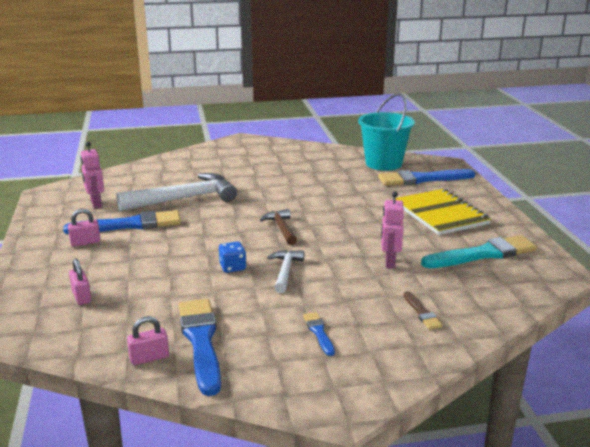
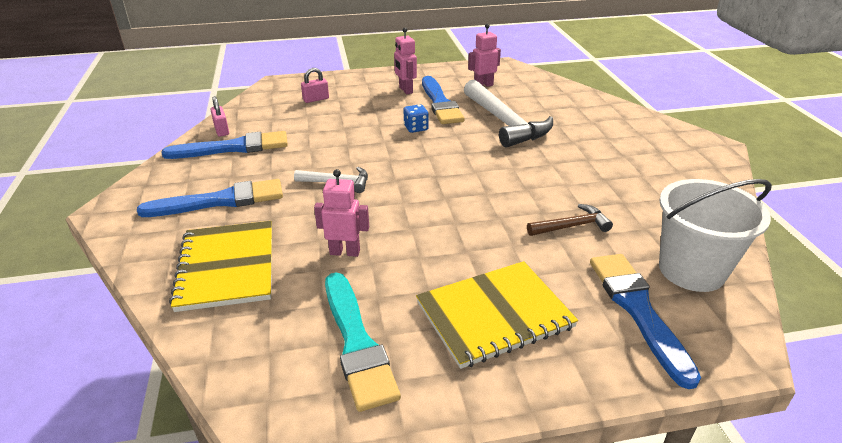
camera: 90 degrees right, 10 degrees up
pink padlock [68,209,101,247] -> pink robot [394,28,417,94]
blue dice [219,241,246,273] -> blue dice moved to [404,104,429,133]
brown hammer [260,209,297,245] -> brown hammer moved to [527,204,613,236]
blue brush [303,312,335,356] -> blue brush [137,179,283,217], size x2.09
turquoise bucket [358,93,415,171] -> white bucket [659,179,772,292]
brown brush [404,291,443,330] -> yellow notebook [169,221,272,312]

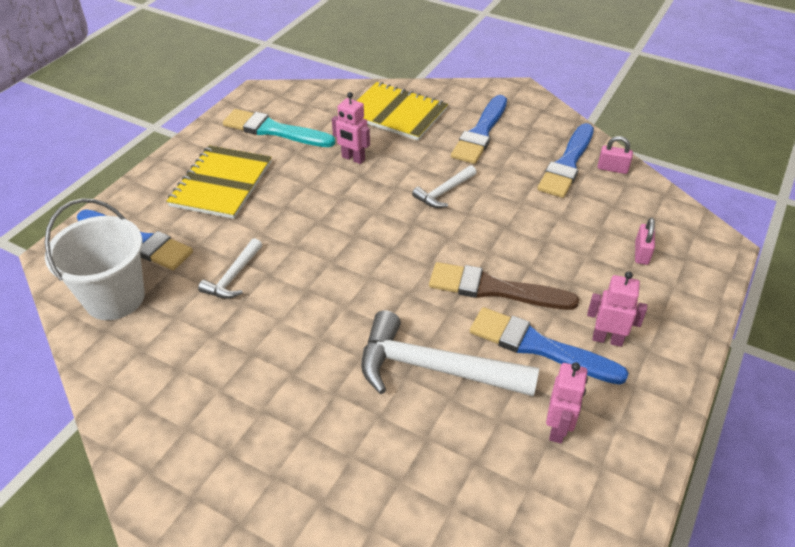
camera: 130 degrees right, 10 degrees up
pink robot [314,169,369,257] -> pink robot turned 75 degrees clockwise [332,92,370,164]
blue dice [404,104,429,133] -> brown brush [429,262,579,310]
brown hammer [527,204,613,236] -> white hammer [198,238,262,299]

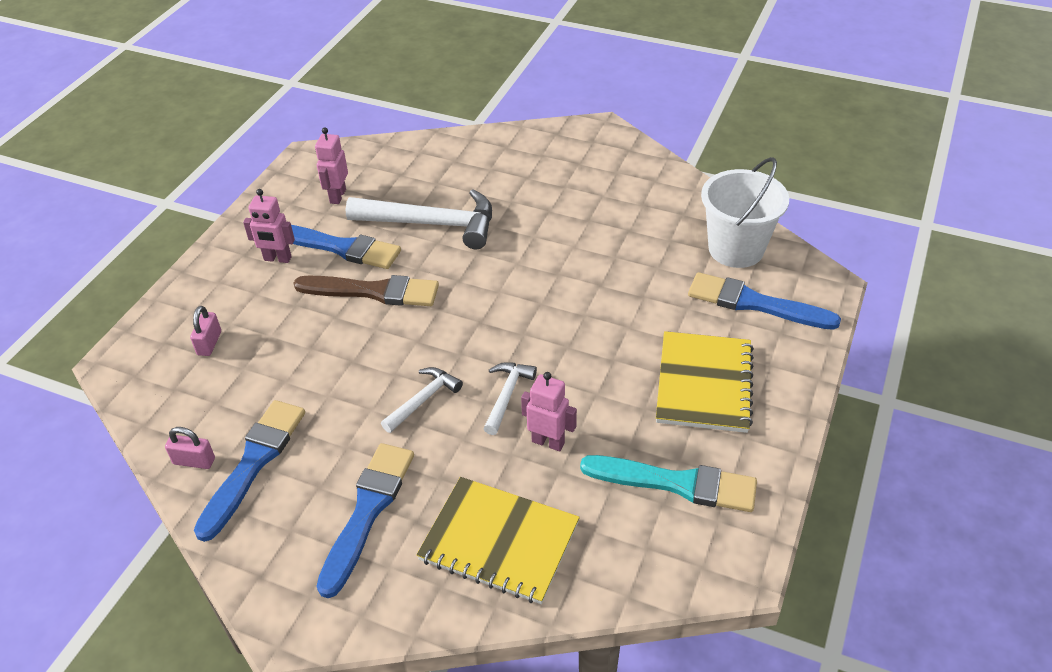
camera: 175 degrees right, 0 degrees up
white hammer [198,238,262,299] -> white hammer moved to [483,362,537,435]

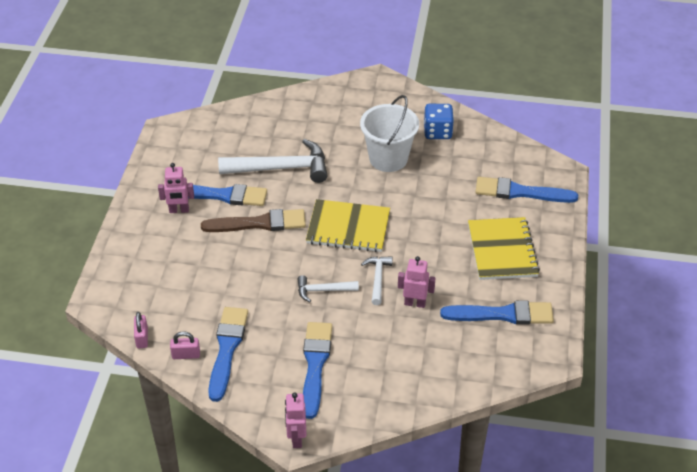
camera: 15 degrees left, 0 degrees up
pink padlock [190,306,221,356] -> pink padlock moved to [134,312,148,348]
pink robot [315,128,348,204] -> pink robot moved to [285,392,306,448]
white hammer [381,367,463,433] -> white hammer turned 120 degrees counterclockwise [297,275,359,302]
yellow notebook [416,477,580,604] -> yellow notebook moved to [306,199,390,252]
turquoise brush [580,455,757,512] -> blue brush [440,301,554,325]
white bucket [701,157,789,268] -> white bucket moved to [360,95,419,172]
none -> blue dice [424,104,454,139]

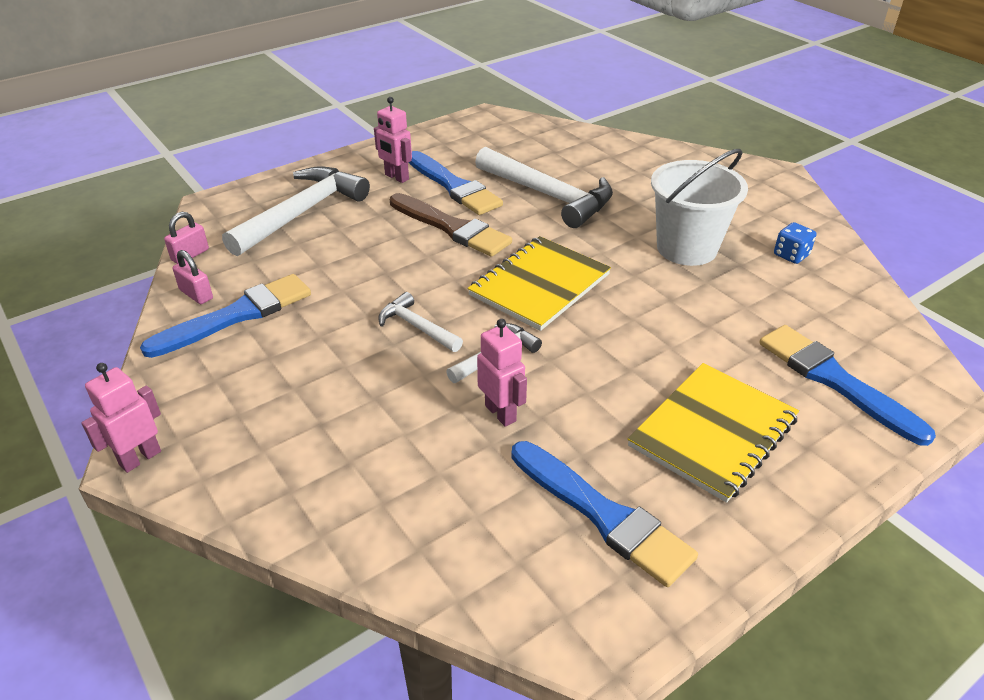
camera: 45 degrees right, 5 degrees down
blue brush [303,322,332,419] -> none
yellow notebook [306,199,390,252] -> yellow notebook turned 75 degrees clockwise [467,236,611,331]
blue dice [424,104,454,139] -> blue dice [774,222,816,264], size x0.65
none -> white hammer [222,166,370,256]

